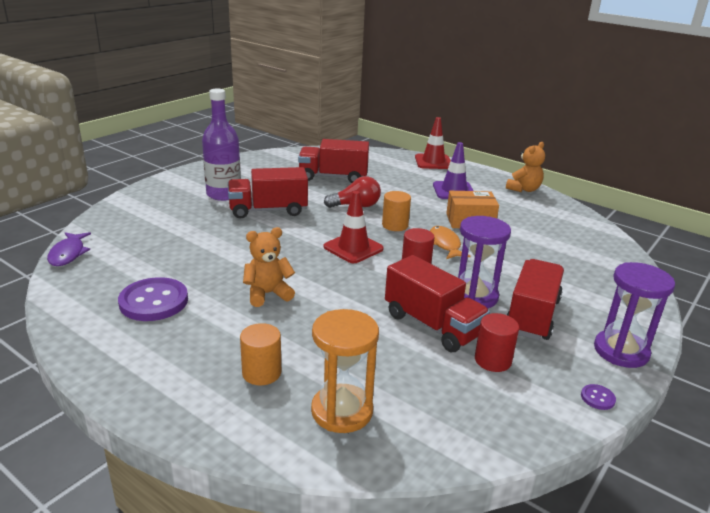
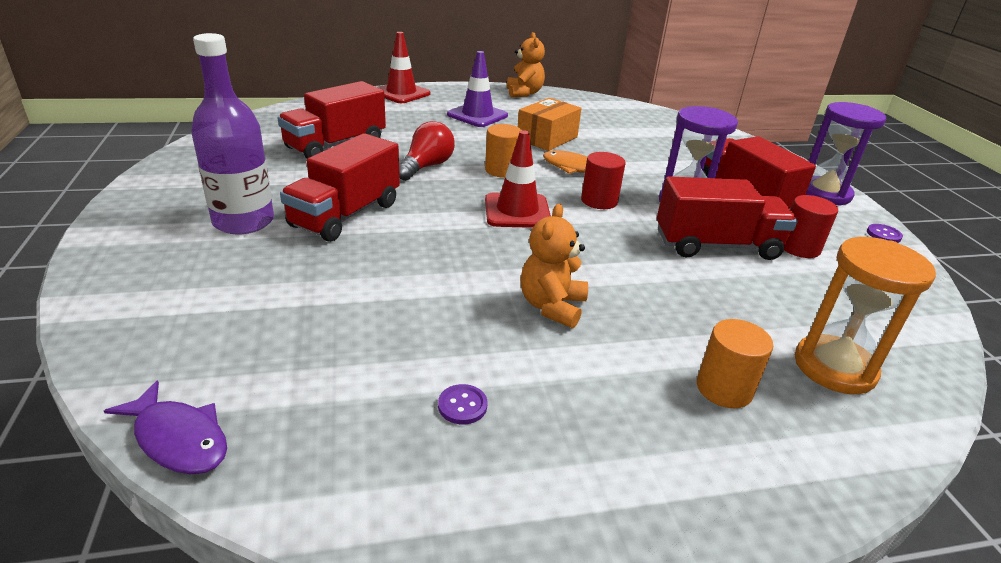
camera: 50 degrees left, 5 degrees up
purple button [118,277,188,321] -> purple button [438,384,488,424], size x0.42

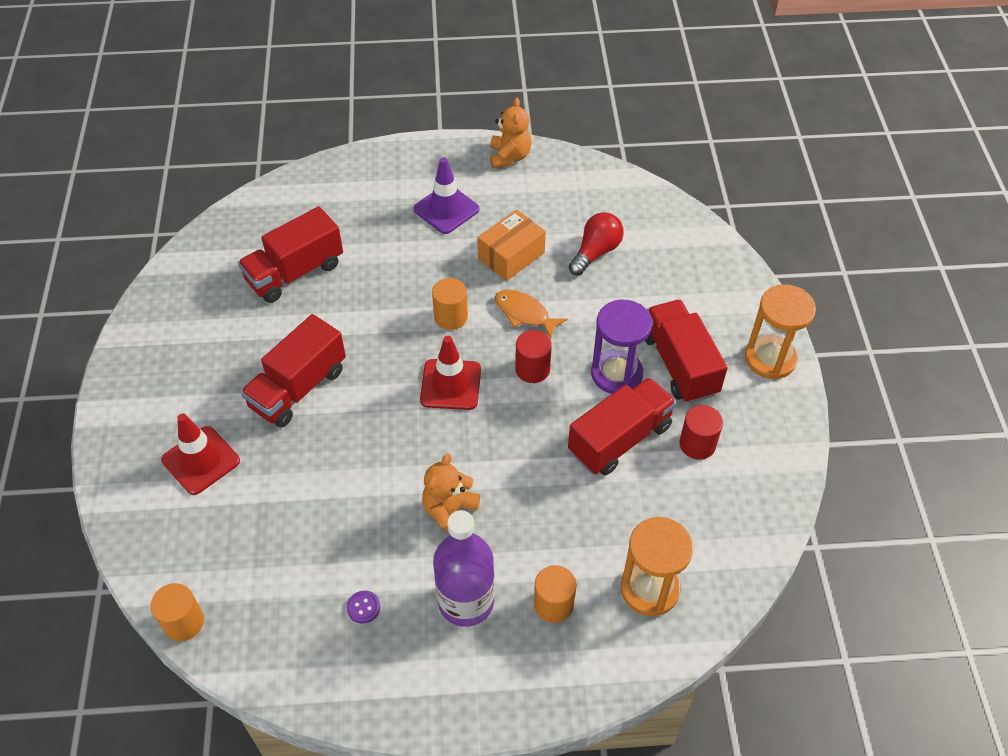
camera: 10 degrees right, 20 degrees up
purple fish [104,380,227,474] -> orange cylinder [151,583,204,641]
purple bottle [191,33,274,234] -> purple bottle moved to [433,510,494,627]
red traffic cone [377,32,430,103] -> red traffic cone moved to [161,413,240,495]
red light bulb [399,121,455,181] -> red light bulb moved to [569,212,624,275]
red truck [657,177,798,260] -> red truck turned 45 degrees counterclockwise [568,377,677,476]
purple hourglass [806,102,886,206] -> orange hourglass [745,284,816,379]
purple button [867,224,903,243] -> none

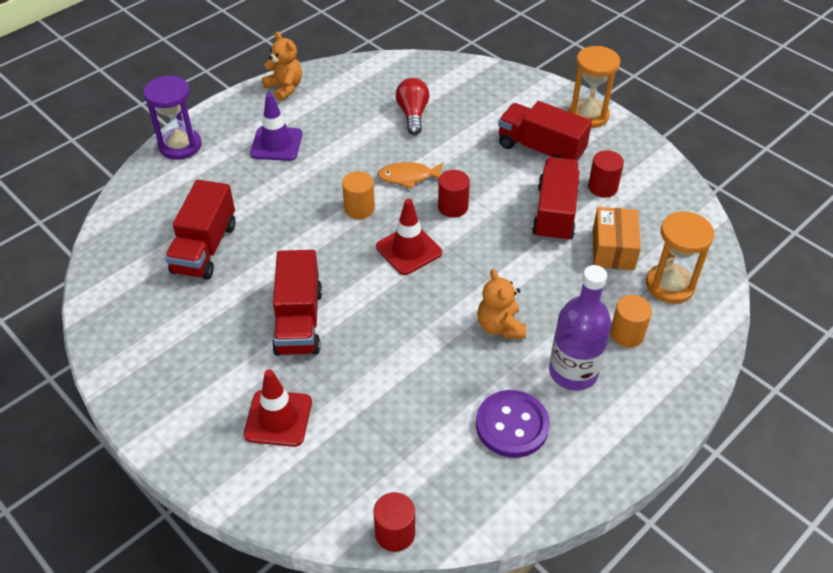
camera: 40 degrees left, 5 degrees down
orange cylinder [151,583,204,641] -> red cylinder [373,492,415,552]
purple button [347,591,380,624] -> purple button [476,390,550,458], size x2.39
orange box [477,210,546,281] -> orange box moved to [593,207,641,270]
purple hourglass [591,300,652,394] -> purple hourglass moved to [143,75,202,160]

